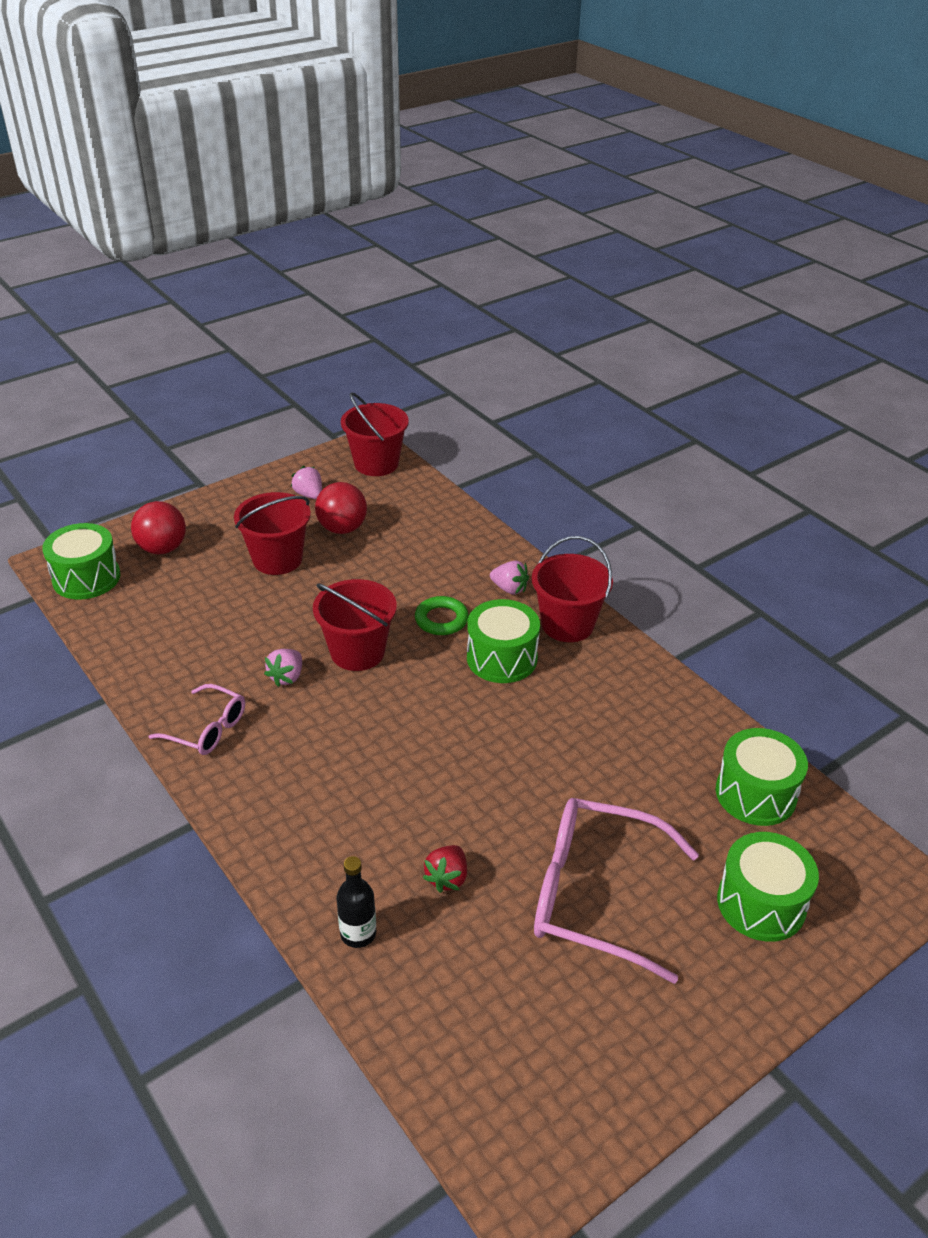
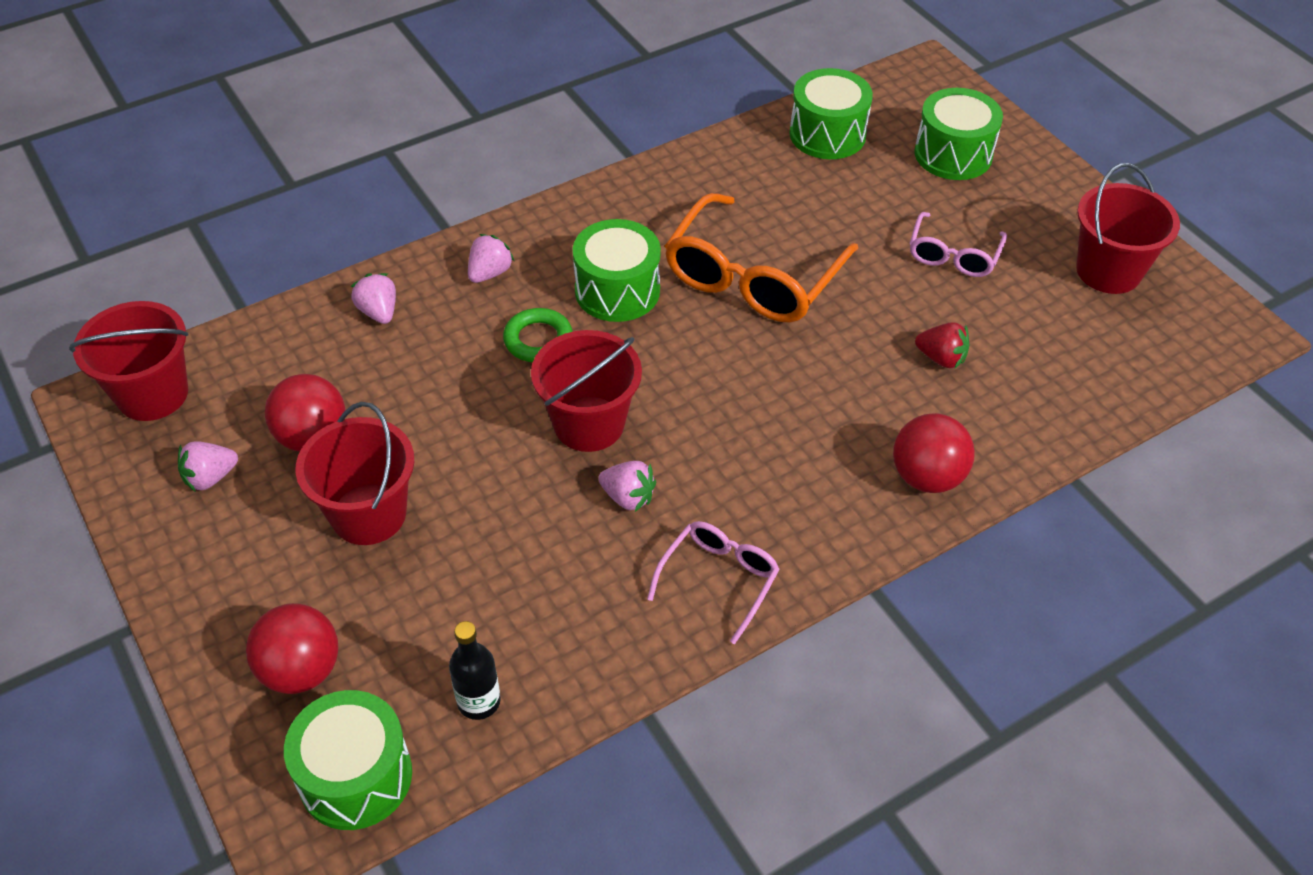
camera: 85 degrees left, 10 degrees up
black bottle [336,856,376,948] -> black bottle moved to [449,621,501,720]
red bucket [532,536,613,642] -> red bucket moved to [1076,163,1180,294]
pink glasses [534,798,699,984] -> pink glasses [910,212,1007,277], size x0.55
none -> pink strawberry [351,273,396,324]
none -> orange glasses [665,193,858,323]
none -> red ball [893,413,975,493]

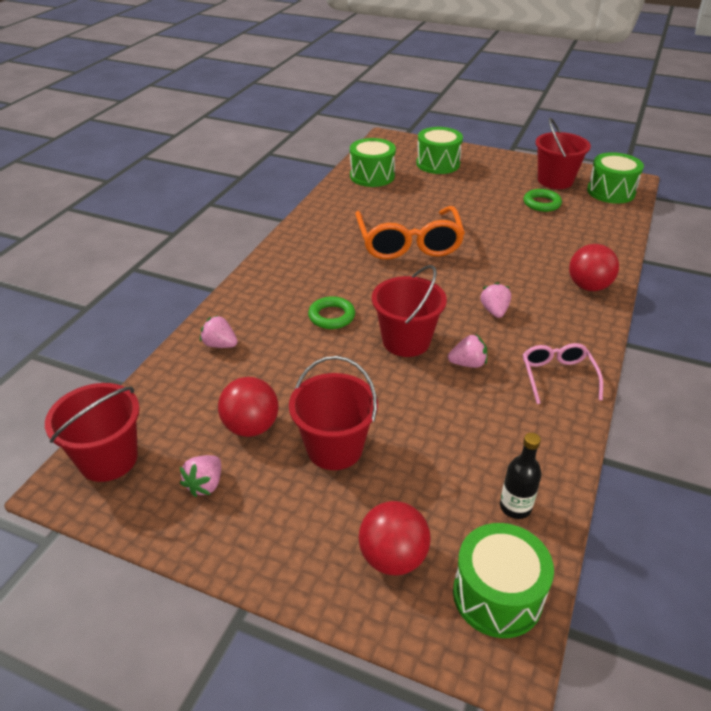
camera: 35 degrees left, 10 degrees down
pink strawberry [468,234,514,283] -> pink strawberry moved to [481,282,511,318]
green drum [573,219,661,322] -> green drum moved to [587,152,644,204]
pink glasses [910,212,1007,277] -> none
red strawberry [915,322,969,368] -> none
none -> green ring [524,189,562,212]

